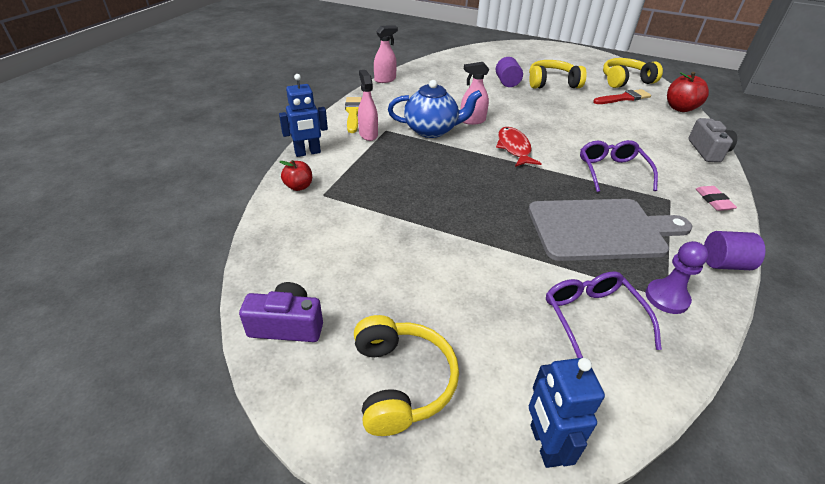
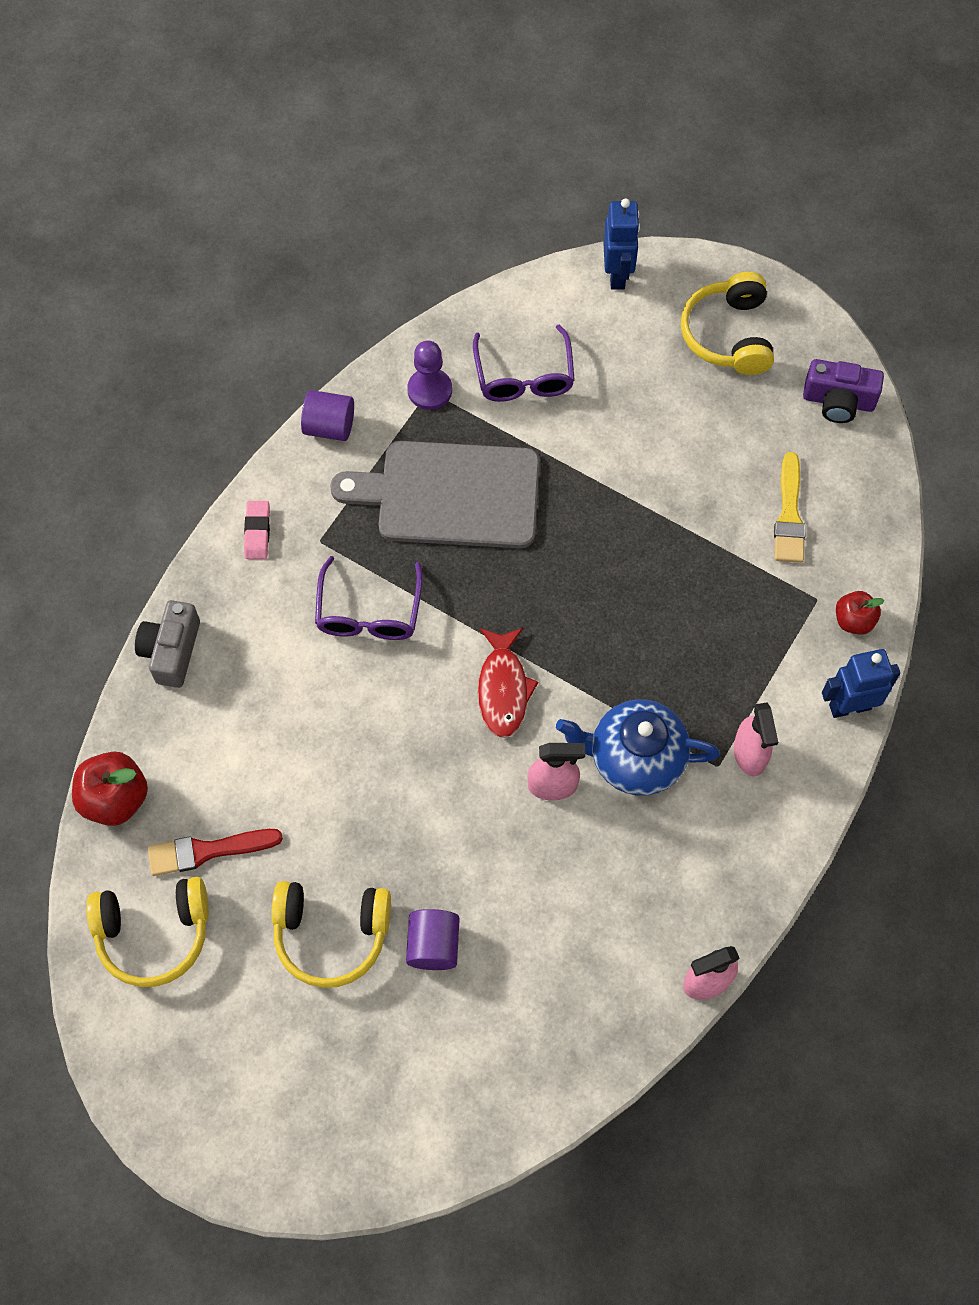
camera: 170 degrees left, 25 degrees up
yellow brush [345,97,362,133] -> yellow brush moved to [774,452,806,563]

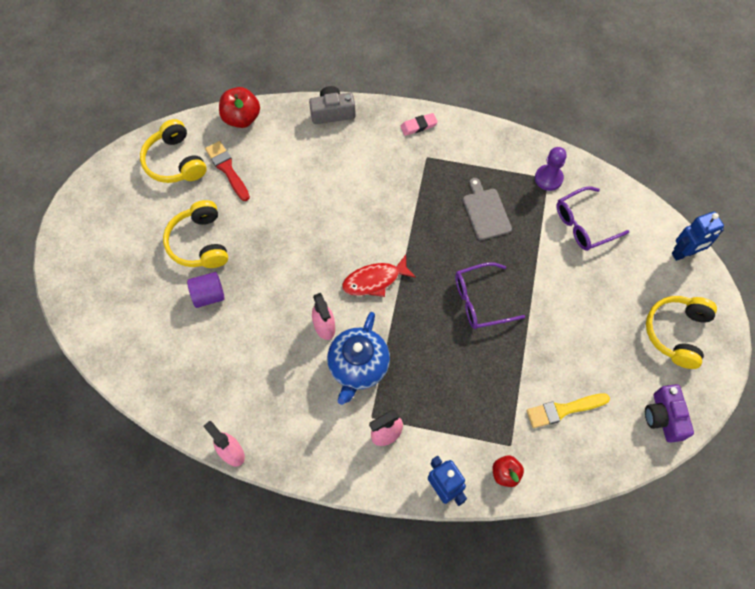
camera: 70 degrees right, 0 degrees up
purple cylinder [301,390,354,441] -> none
purple glasses [315,556,423,640] -> purple glasses moved to [455,262,525,329]
grey cutting board [330,441,539,548] -> grey cutting board [463,178,512,240], size x0.53
blue teapot [556,699,720,796] -> blue teapot turned 150 degrees counterclockwise [327,312,390,405]
yellow headphones [681,272,774,375] -> yellow headphones turned 45 degrees counterclockwise [646,296,717,369]

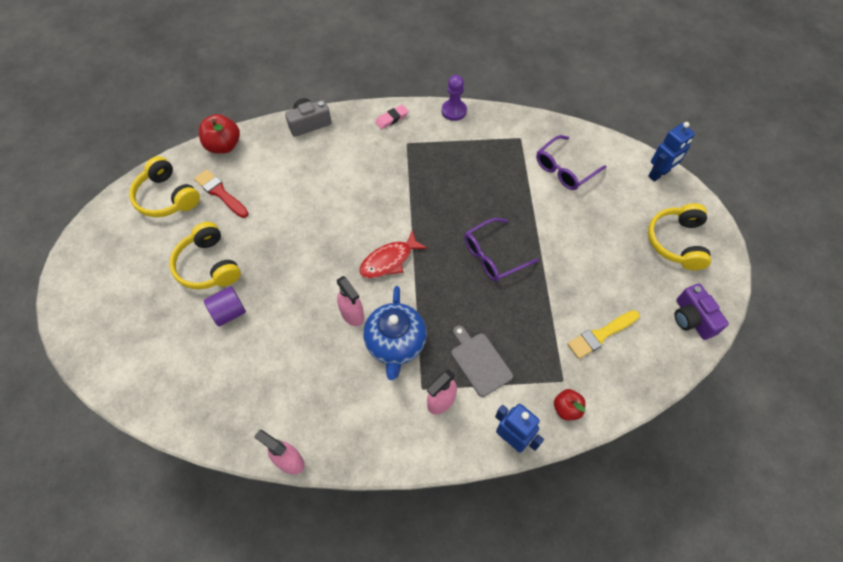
camera: 15 degrees left, 5 degrees down
grey cutting board [463,178,512,240] -> grey cutting board moved to [451,325,513,397]
purple pawn [535,147,567,191] -> purple pawn moved to [442,75,467,121]

